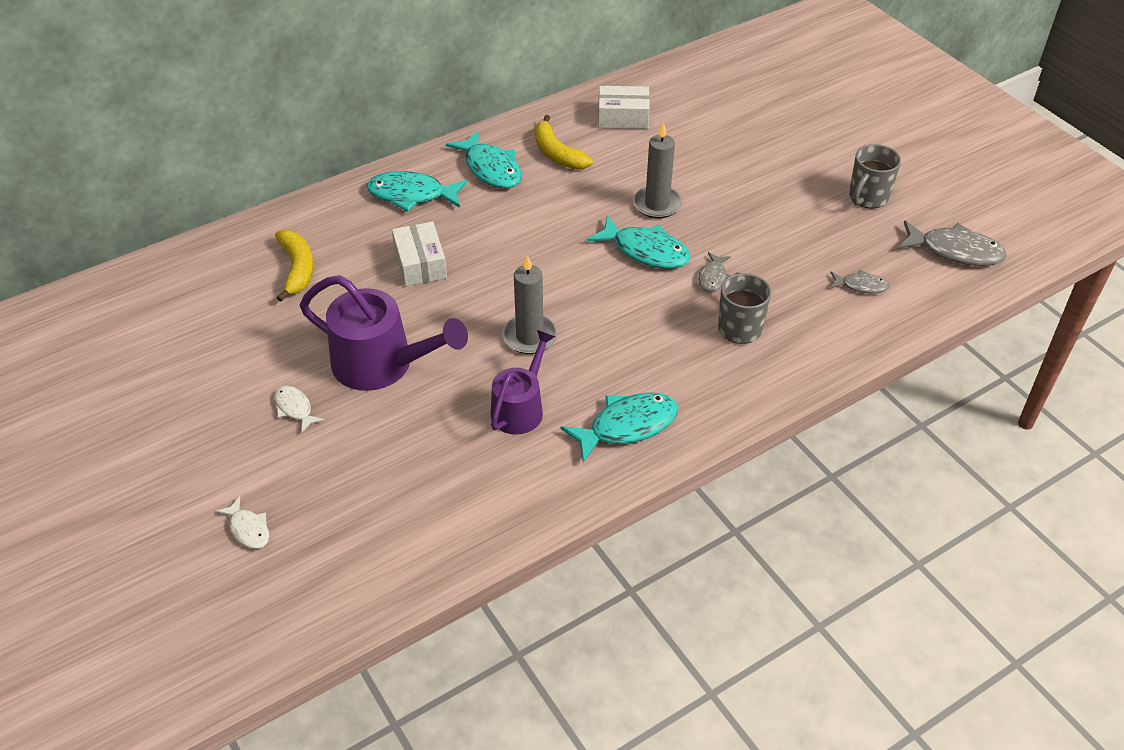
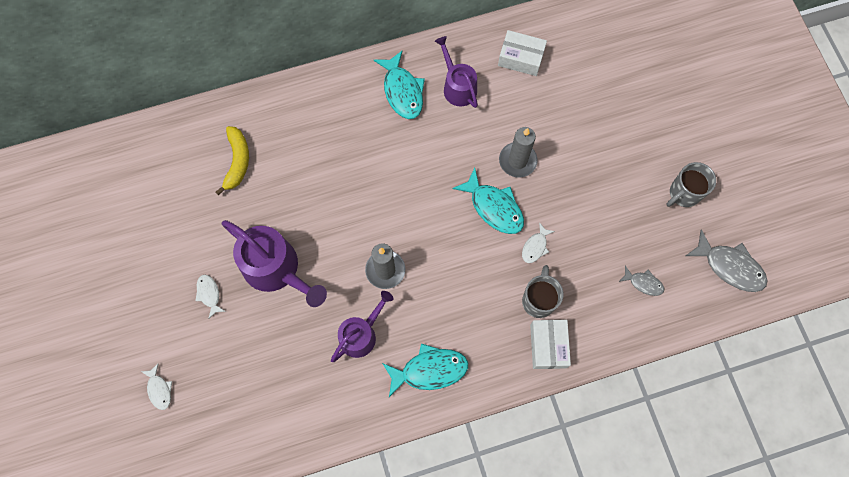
camera: 15 degrees right, 25 degrees up
turquoise fish [367,171,467,211] -> none
white box [392,222,447,286] -> white box moved to [530,320,571,369]
yellow banana [535,115,593,169] -> purple watering can [435,36,478,108]
grey fish [698,252,731,292] -> white fish [522,222,555,263]

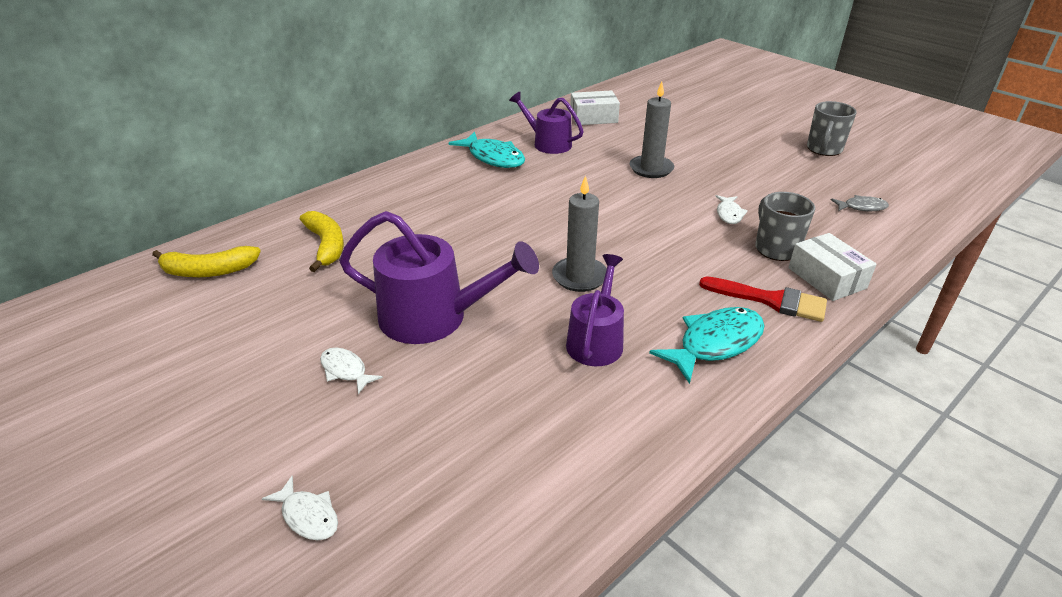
camera: 25 degrees left, 35 degrees down
turquoise fish [452,168,524,234] -> none
grey fish [686,229,768,292] -> none
none -> yellow banana [152,246,261,277]
none -> red brush [699,276,827,322]

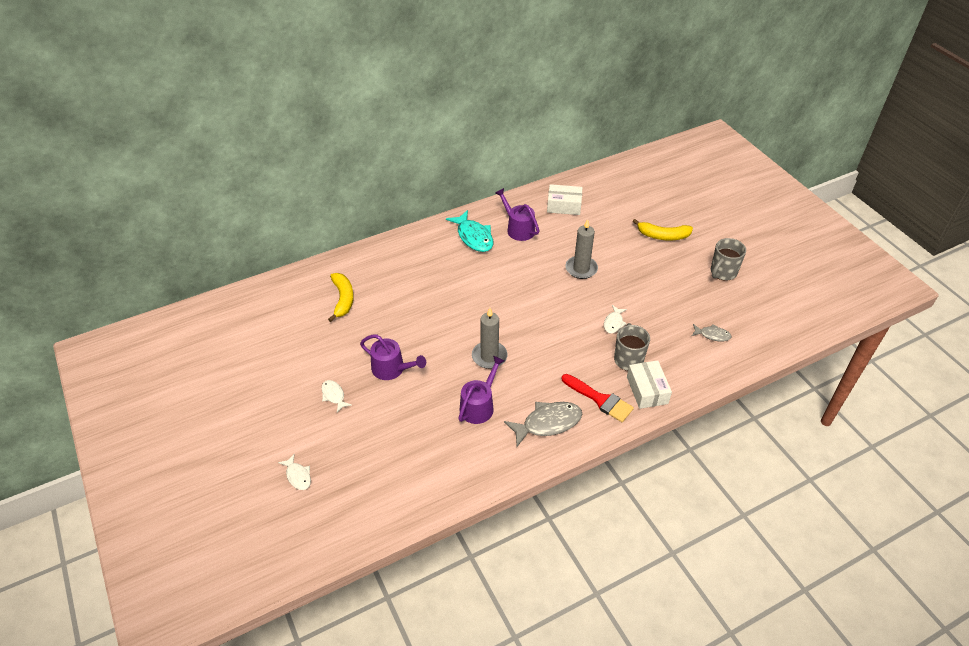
camera: 15 degrees right, 10 degrees up
yellow banana [152,246,261,277] -> yellow banana moved to [633,219,693,241]
purple watering can [339,211,539,344] -> purple watering can [360,335,426,380], size x0.63
turquoise fish [649,307,764,384] -> grey fish [504,402,582,447]

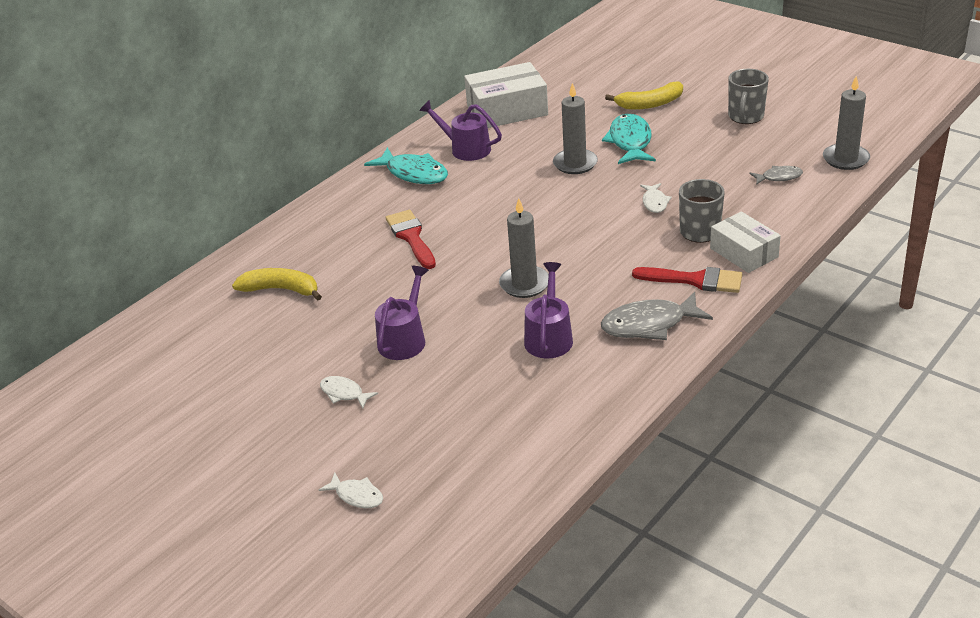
camera: 20 degrees left, 10 degrees down
yellow banana [328,273,354,322] -> yellow banana turned 45 degrees counterclockwise [232,268,322,301]
purple watering can [360,335,426,380] -> purple watering can turned 75 degrees counterclockwise [375,266,429,360]
grey fish [504,402,582,447] -> grey fish turned 150 degrees counterclockwise [601,292,713,340]
white box [547,184,583,215] -> white box [464,62,548,128], size x1.54
none -> red brush [386,210,436,269]
none -> turquoise fish [602,114,656,164]
none -> grey candle [823,76,870,170]

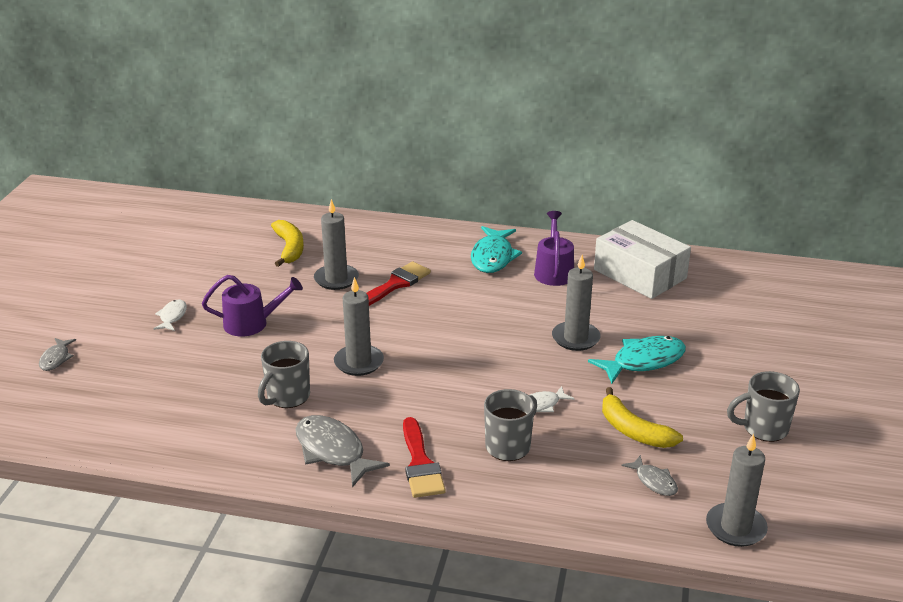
camera: 60 degrees right, 5 degrees down
white fish [319,473,383,508] -> grey fish [39,338,76,371]
purple watering can [524,262,573,359] -> grey mug [258,341,310,408]
yellow banana [605,82,683,110] -> yellow banana moved to [602,387,683,448]
white box [710,212,781,273] -> none
none -> grey candle [314,199,359,290]

